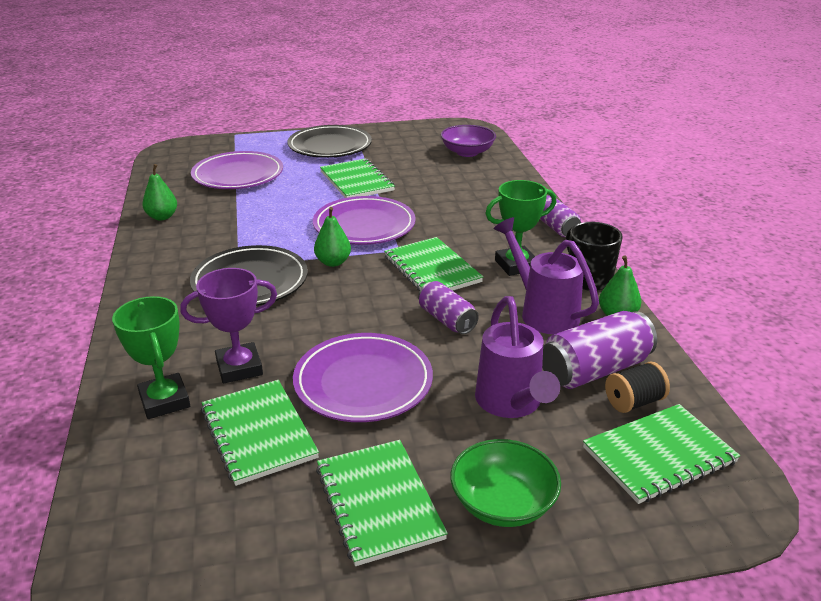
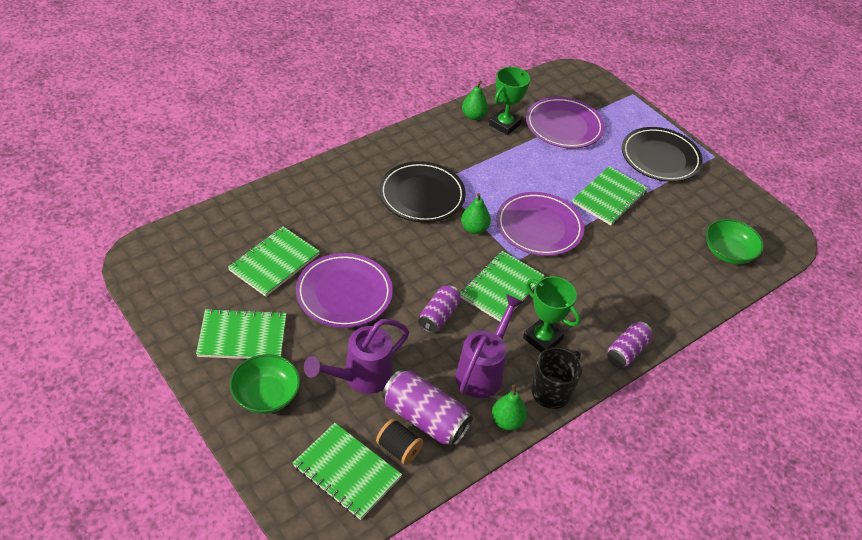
camera: 60 degrees right, 15 degrees up
green trophy [112,296,190,419] -> green trophy moved to [489,67,530,135]
purple trophy [180,268,277,384] -> none
green notebook [316,440,448,566] -> green notebook turned 45 degrees clockwise [196,308,287,359]
purple bowl [441,125,496,157] -> green bowl [706,219,764,264]

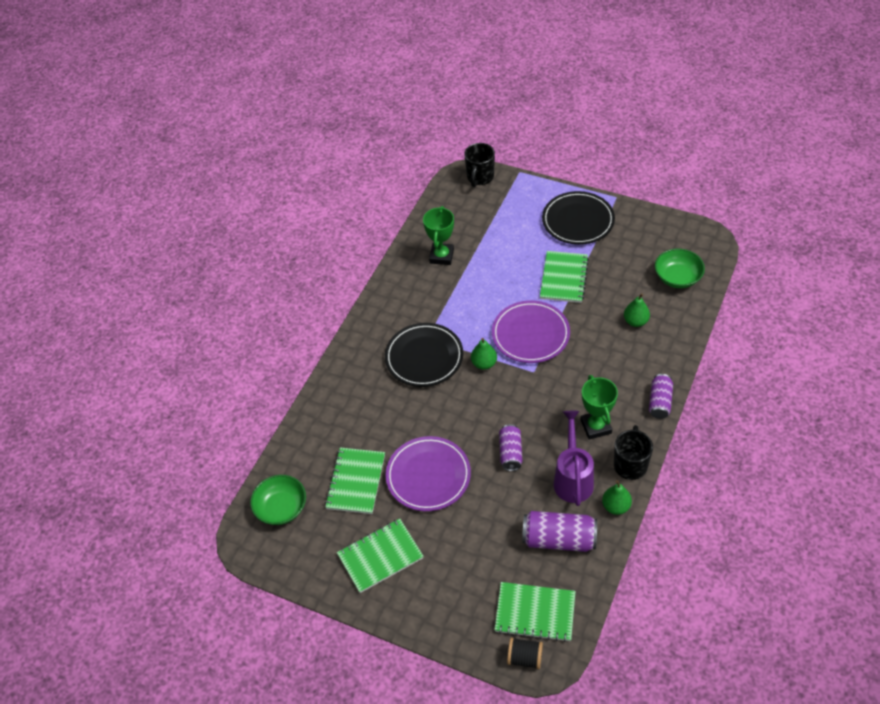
camera: 20 degrees left, 5 degrees up
green bowl [230,354,300,414] -> green bowl moved to [250,475,306,525]
purple watering can [304,319,409,394] -> none
black spool [376,418,423,465] -> black spool moved to [507,637,543,669]
green notebook [460,251,545,321] -> none
green pear [462,80,488,120] -> green pear moved to [624,293,650,327]
green trophy [523,276,580,352] -> green trophy turned 60 degrees clockwise [581,375,618,440]
purple plate [526,97,605,149] -> none
none -> black mug [464,143,495,187]

